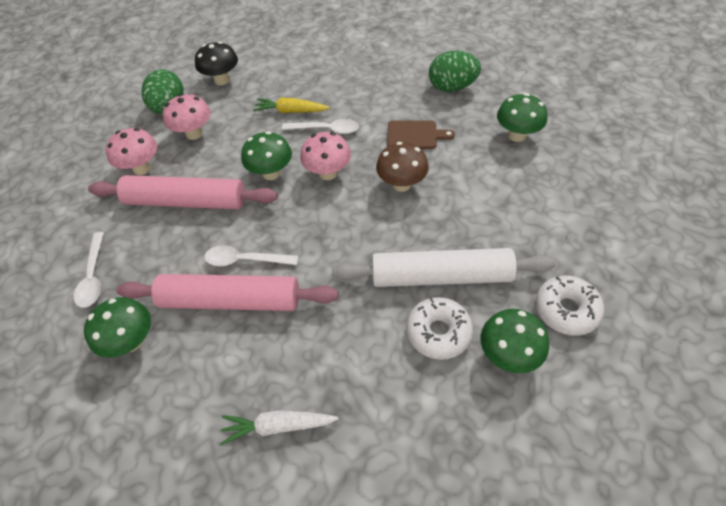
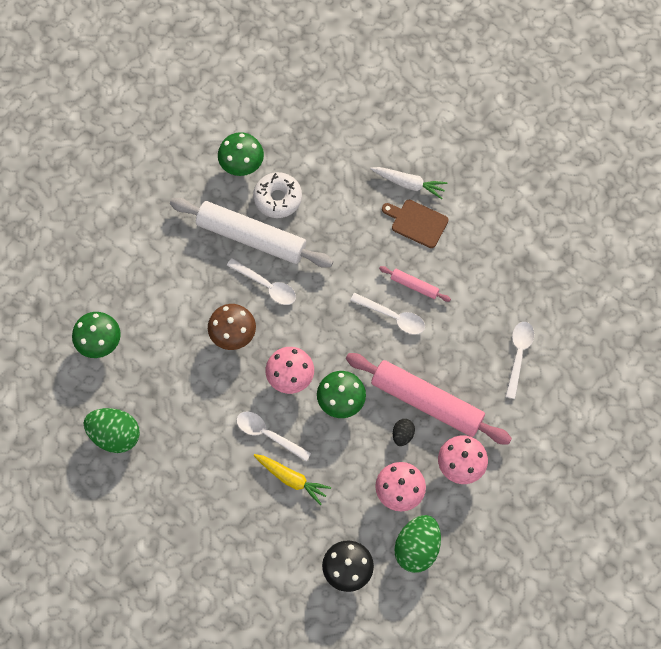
camera: 160 degrees left, 15 degrees up
green mushroom [84,297,151,358] -> none
pink rolling pin [116,274,338,311] -> pink rolling pin [379,266,451,302], size x0.44
brown cutting board [387,121,455,149] -> brown cutting board moved to [382,200,448,248]
white donut [535,275,604,336] -> none
none -> white spoon [227,258,296,305]
none -> black egg [393,419,415,446]

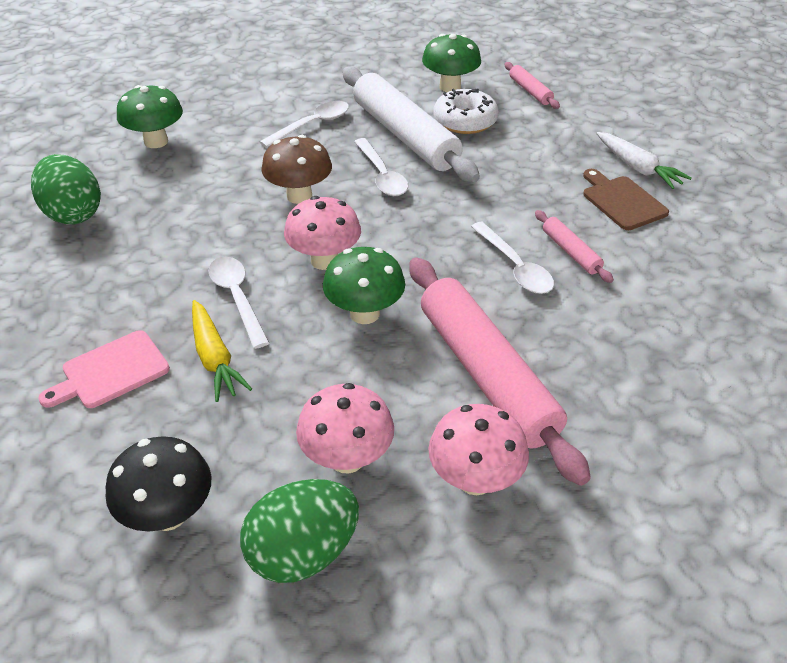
camera: 35 degrees right, 25 degrees down
black egg [393,419,415,446] -> none
white spoon [505,322,534,399] -> white spoon moved to [260,101,349,148]
none -> pink cutting board [38,330,170,408]
none -> pink rolling pin [504,62,560,109]

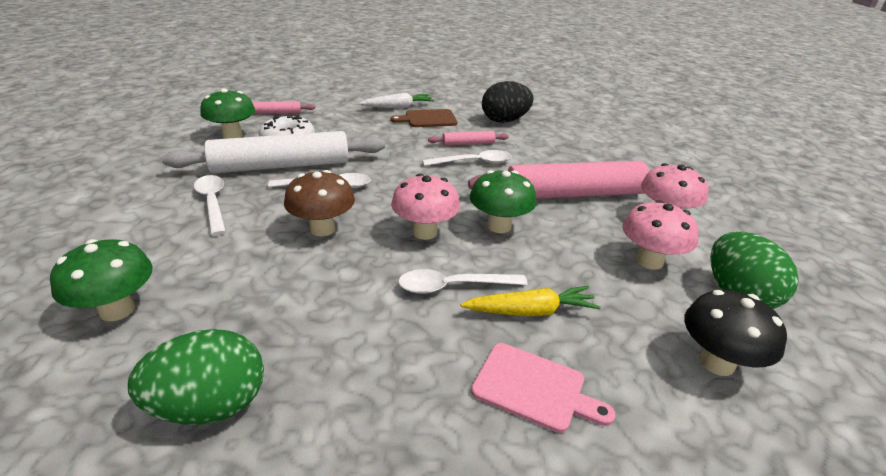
camera: 75 degrees left, 10 degrees down
pink cutting board [38,330,170,408] -> pink cutting board turned 45 degrees counterclockwise [471,343,615,433]
none -> black egg [482,81,534,123]

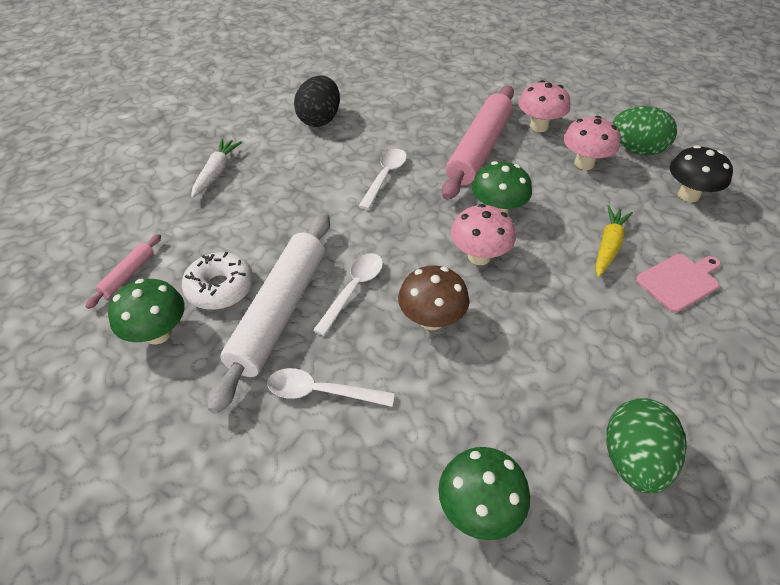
camera: 55 degrees left, 15 degrees up
brown cutting board [390,109,457,127] -> none
white spoon [398,269,528,294] -> none
pink rolling pin [428,131,509,146] -> none

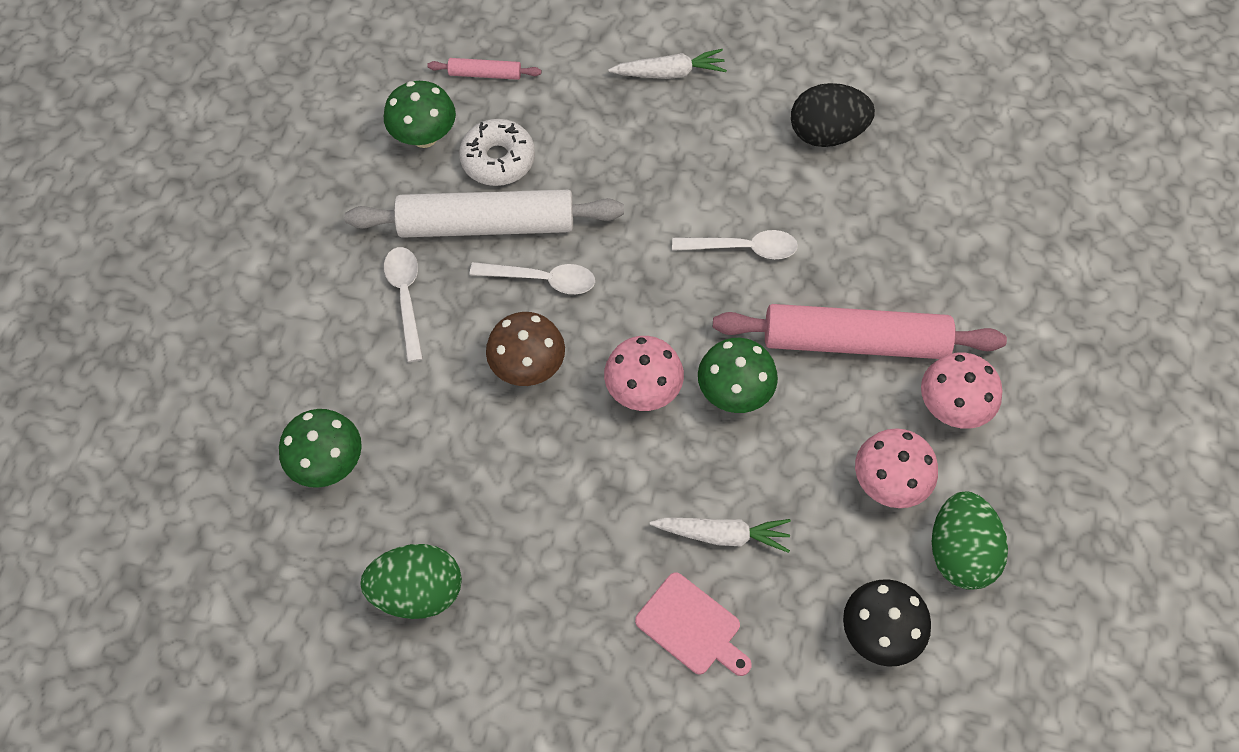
camera: 70 degrees right, 15 degrees up
yellow carrot [595,205,633,277] -> white carrot [650,518,791,553]

